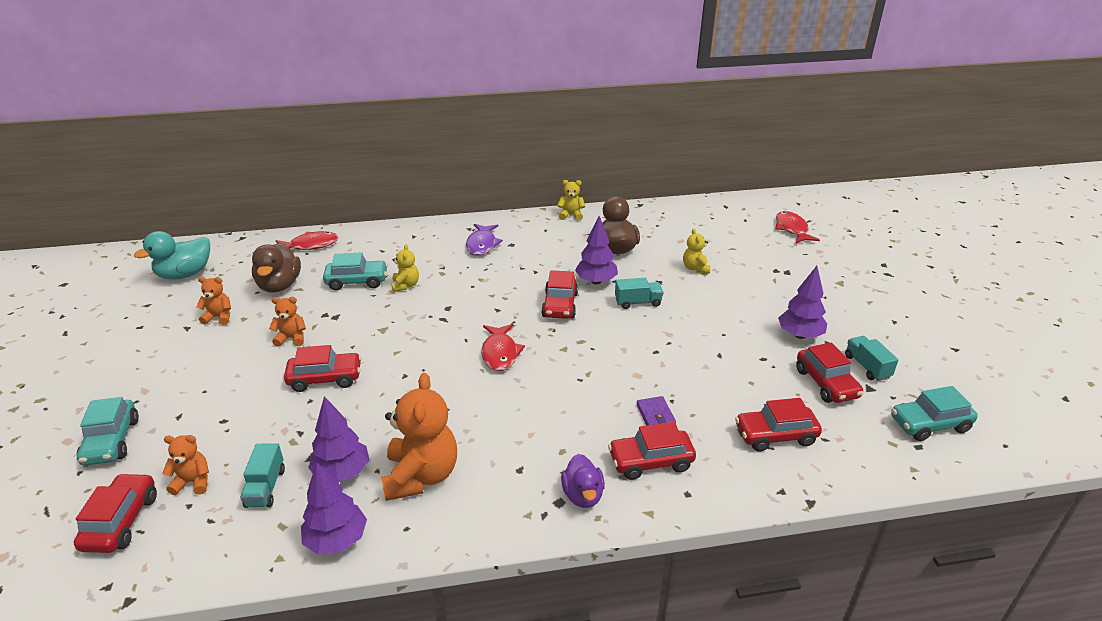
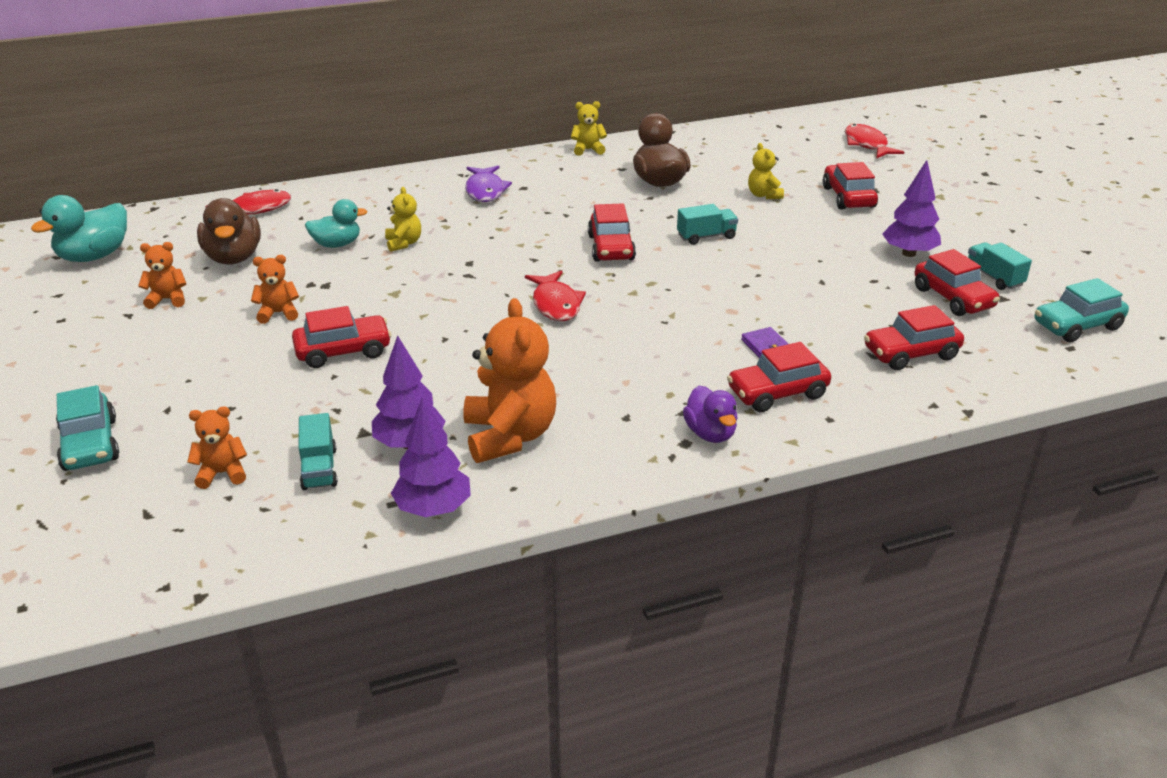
camera: 10 degrees left, 0 degrees up
red car [74,473,157,553] -> red car moved to [823,162,878,210]
turquoise car [323,253,388,291] -> turquoise duck [305,199,368,248]
purple tree [575,216,618,285] -> none

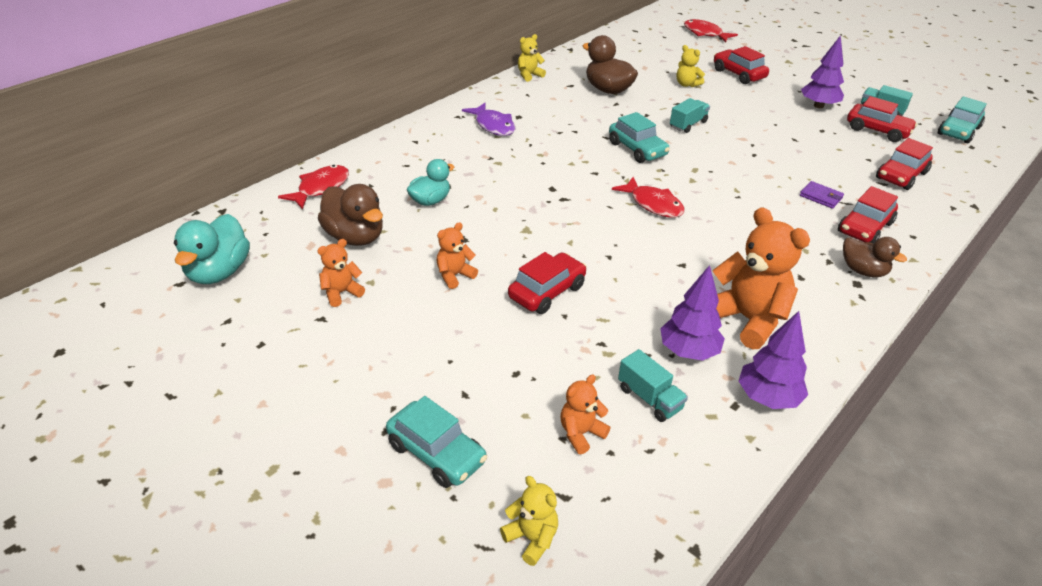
camera: 30 degrees left, 5 degrees up
yellow teddy bear [385,187,421,252] -> yellow teddy bear moved to [500,476,558,566]
red car [588,203,636,262] -> turquoise car [609,112,670,163]
purple duck [683,386,738,443] -> brown duck [843,237,907,277]

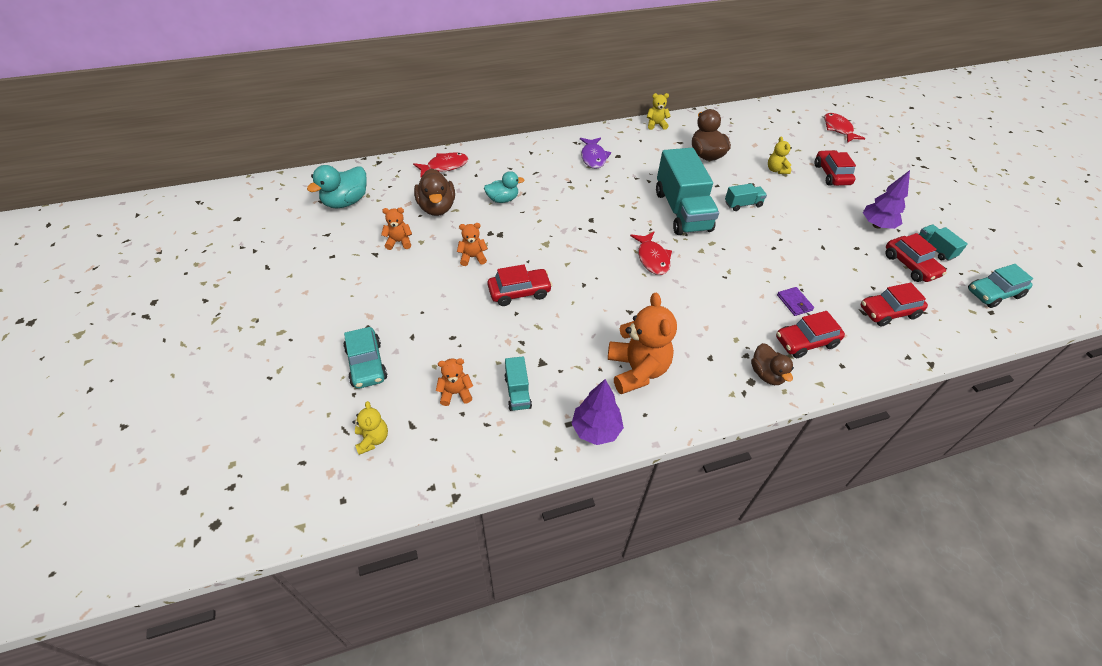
camera: 30 degrees right, 10 degrees up
turquoise car [609,112,670,163] -> turquoise truck [656,148,719,235]
purple tree [660,265,725,361] -> none

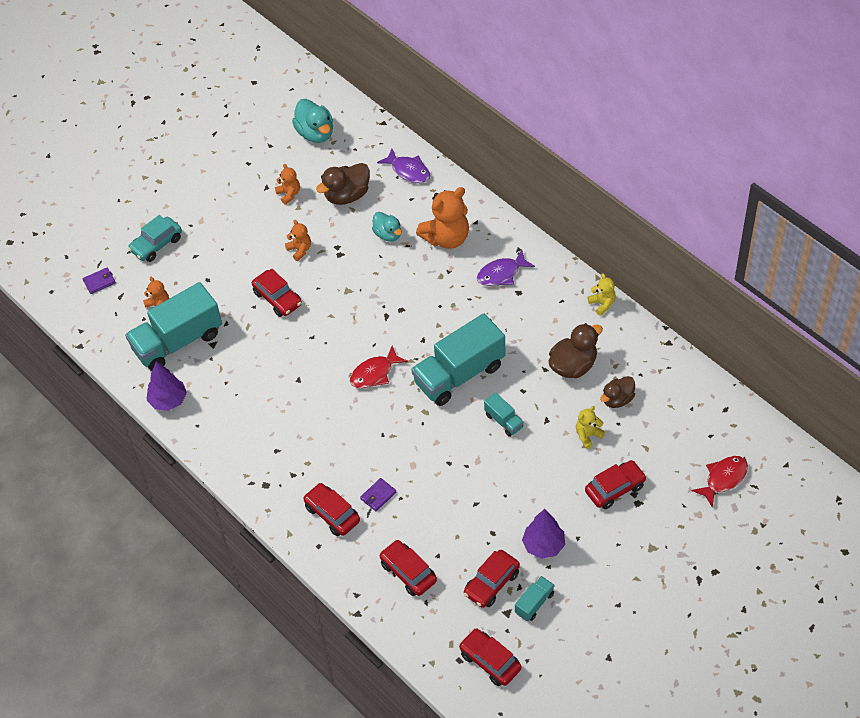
camera: 70 degrees right, 5 degrees up
turquoise duck [307,165,367,208] -> turquoise duck turned 135 degrees counterclockwise [292,99,333,143]
yellow teddy bear [352,401,388,455] -> purple wallet [83,268,116,294]
red fish [413,152,468,177] -> purple fish [377,149,430,183]
turquoise truck [504,356,532,411] -> turquoise truck [125,282,222,371], size x2.24
orange teddy bear [608,293,677,394] -> orange teddy bear moved to [416,187,469,249]
brown duck [751,343,794,385] -> brown duck moved to [600,376,635,408]
turquoise car [968,264,1033,308] -> red car [459,628,522,686]

